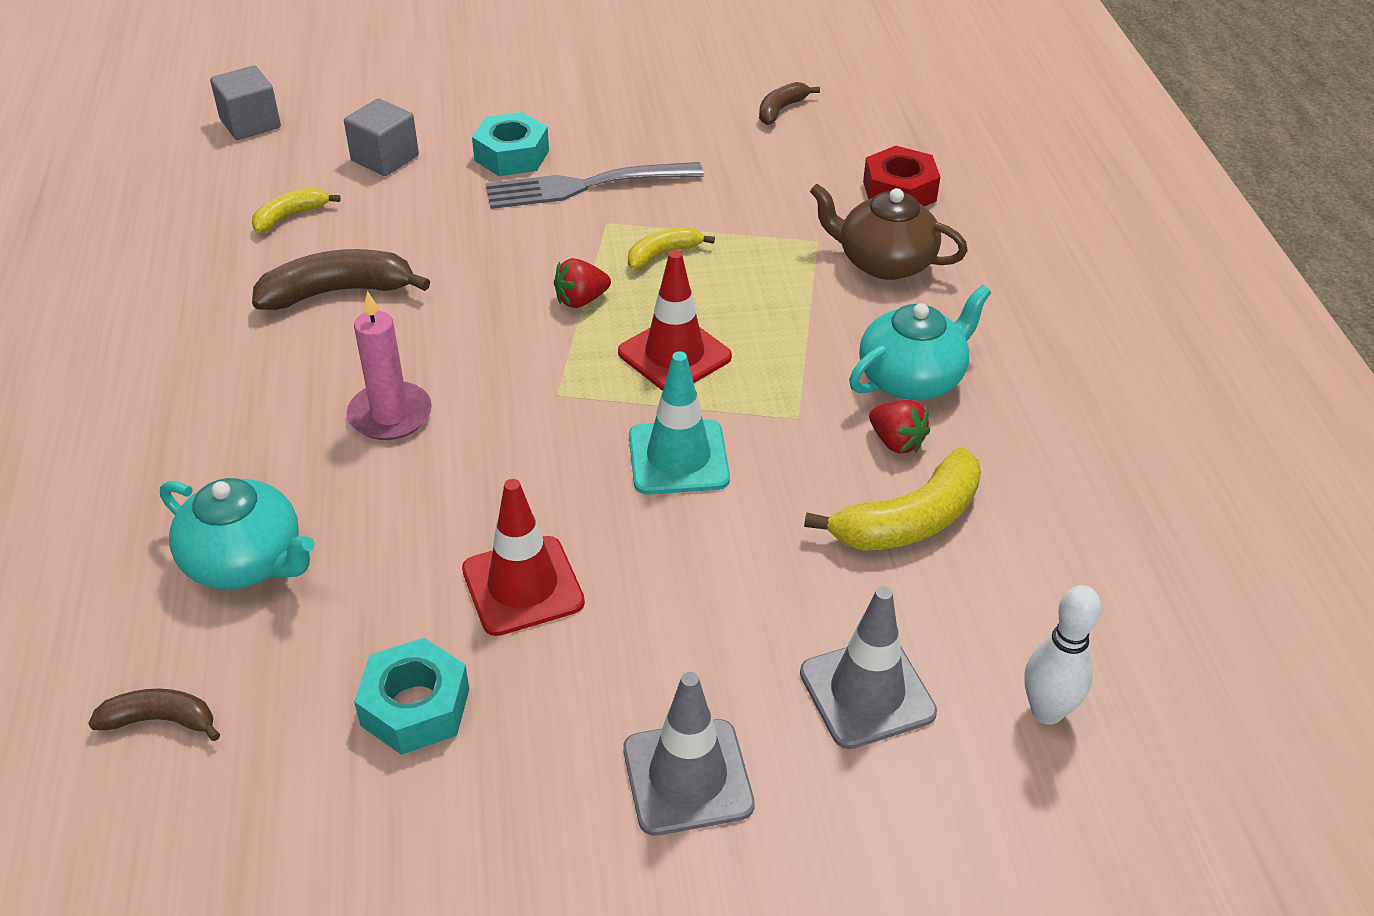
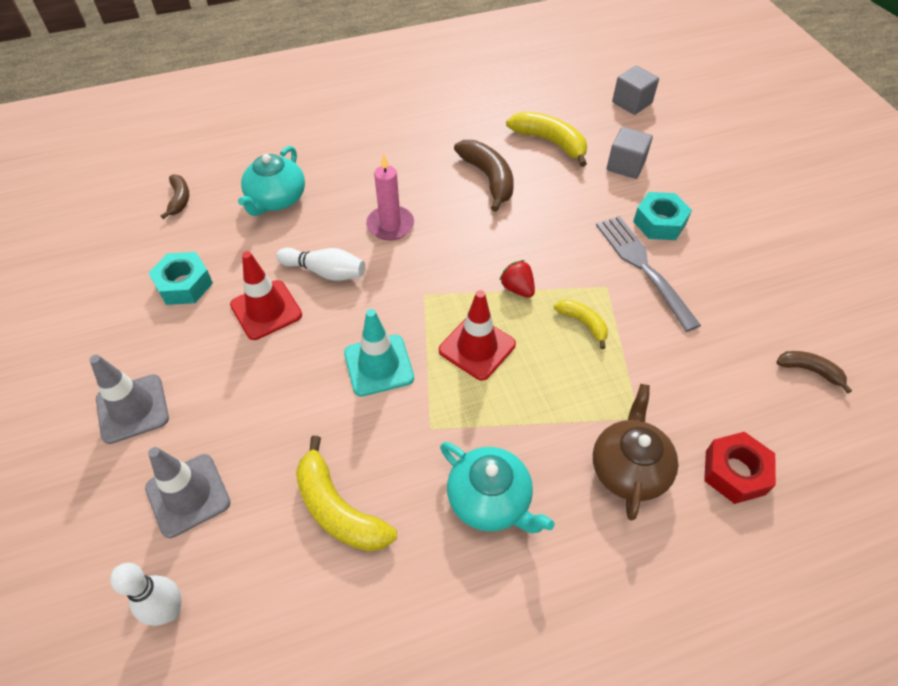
camera: 80 degrees right, 10 degrees up
yellow banana [252,188,340,233] -> yellow banana [506,111,587,167], size x1.74
red strawberry [869,400,930,453] -> none
none -> white bowling pin [276,248,365,281]

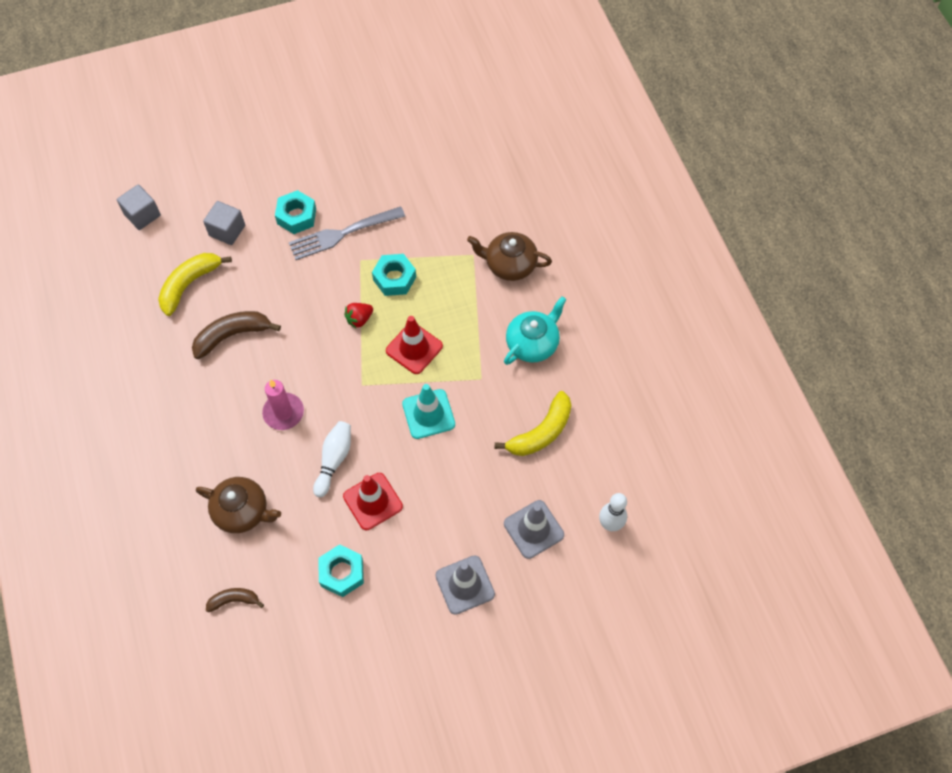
camera: 90 degrees left, 10 degrees up
turquoise teapot [238,146,305,216] -> brown teapot [196,477,281,533]
yellow banana [554,299,608,349] -> turquoise nut [372,254,416,296]
red nut [704,432,776,504] -> none
brown banana [777,351,852,394] -> none

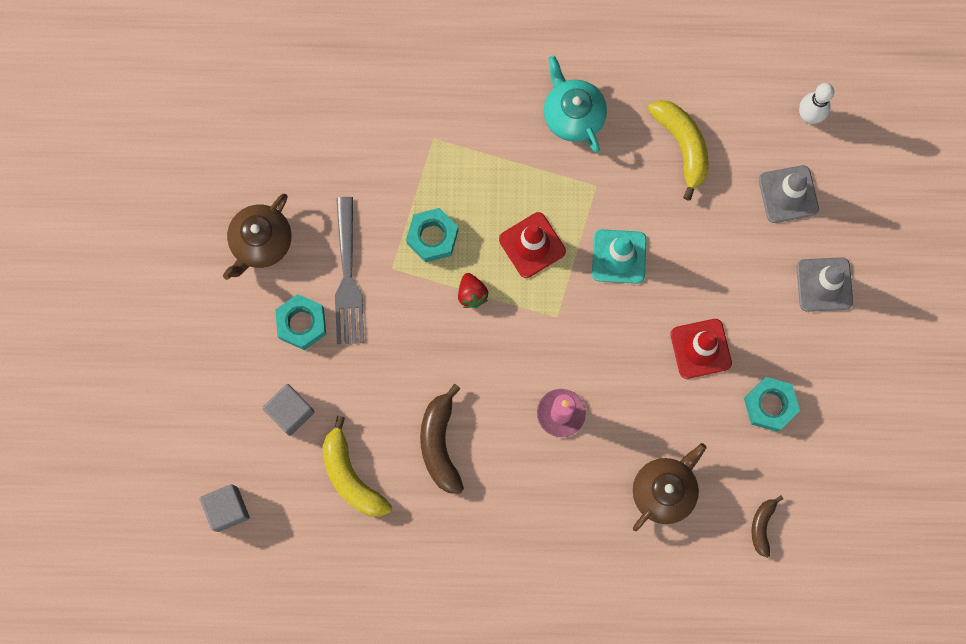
camera: 70 degrees left, 15 degrees up
white bowling pin [313,421,351,497] -> none
brown teapot [467,232,552,281] -> brown teapot moved to [223,194,291,280]

